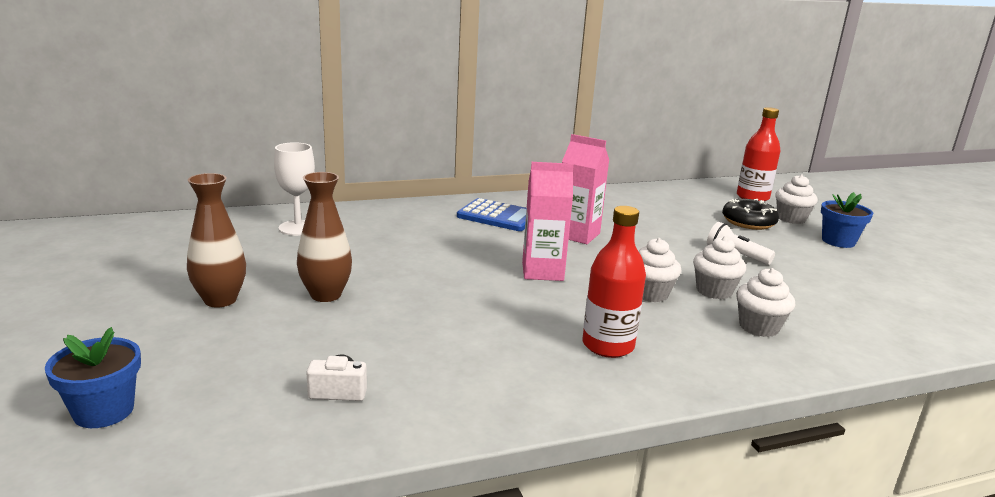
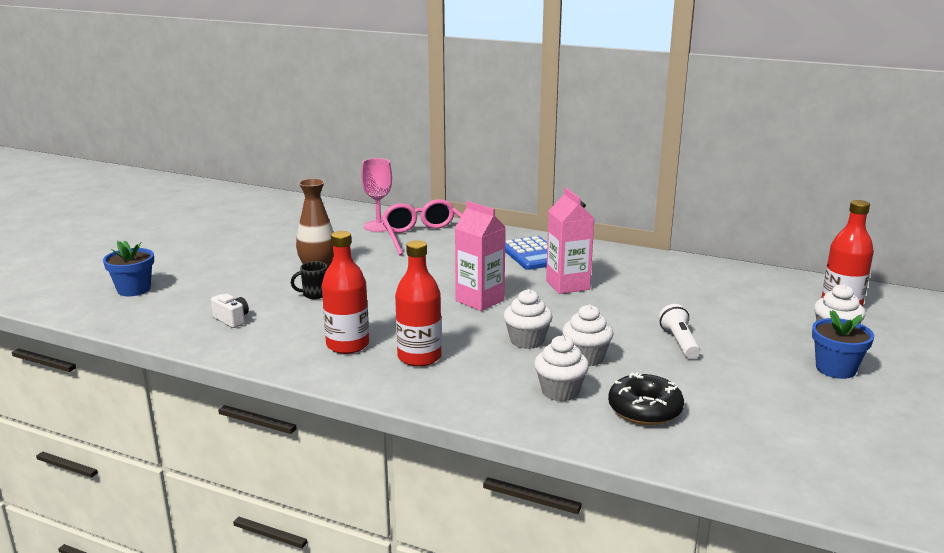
camera: 45 degrees right, 0 degrees up
brown vase [187,173,246,307] -> none
white goblet [274,142,315,236] -> pink goblet [361,158,392,232]
black donut [722,199,779,230] -> black donut moved to [608,372,684,425]
none -> black mug [291,261,327,299]
none -> red bottle [322,231,369,354]
none -> pink glasses [381,199,462,255]

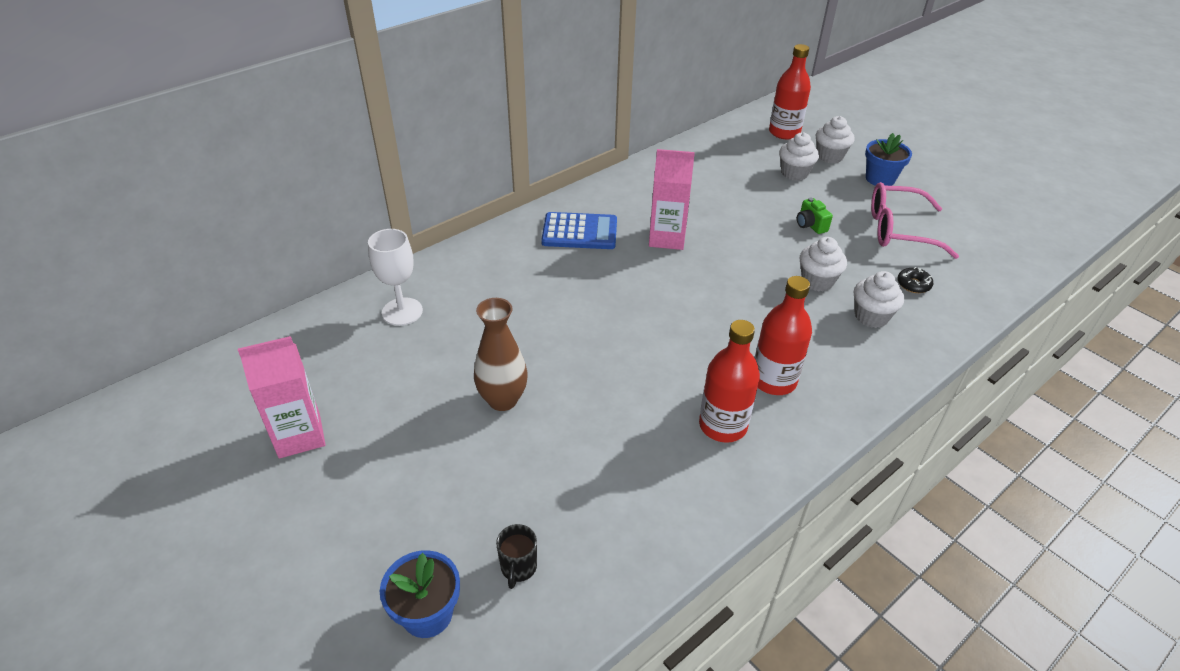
camera: 65 degrees left, 20 degrees up
white camera [211,294,249,328] -> none
black mug [291,261,327,299] -> black mug moved to [496,524,537,589]
pink goblet [361,158,392,232] -> white goblet [368,229,423,326]
pink glasses [381,199,462,255] -> pink glasses moved to [871,182,959,259]
pink carton [455,201,506,311] -> pink carton moved to [238,336,326,458]
white cupcake [503,289,552,349] -> white cupcake moved to [779,132,819,181]
black donut [608,372,684,425] -> black donut [897,267,933,293], size x0.56
white flashlight [659,304,700,359] -> green camera [797,198,833,234]

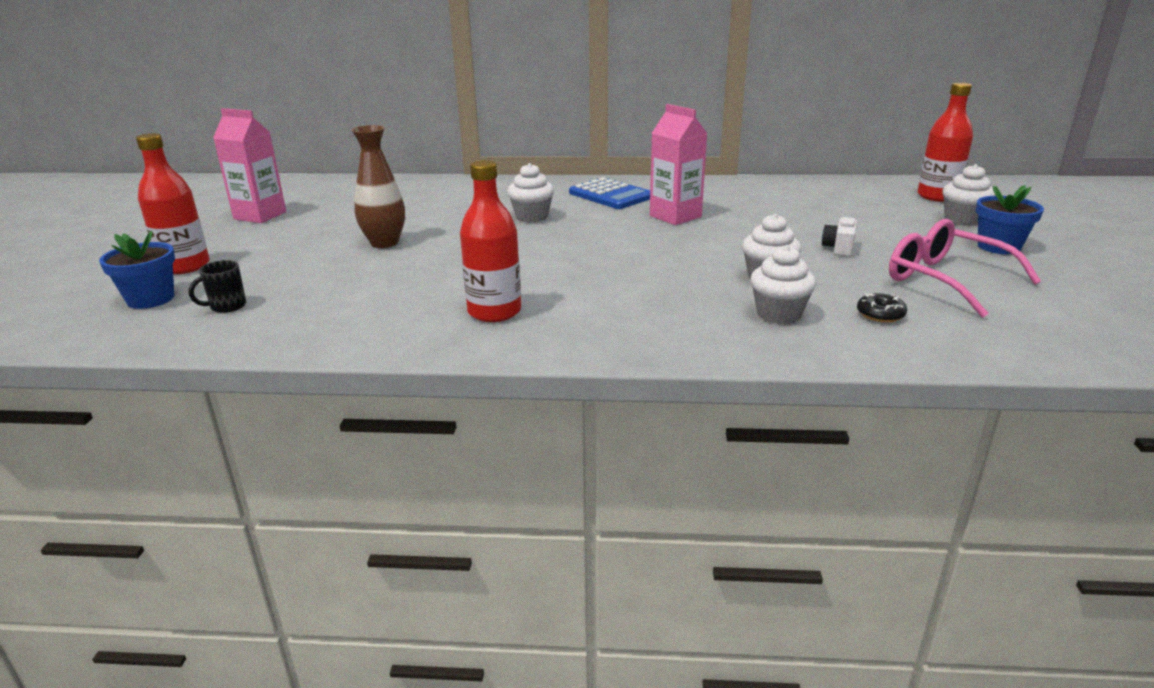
camera: 45 degrees right, 15 degrees down
white goblet [368,229,423,326] -> none
red bottle [755,276,812,395] -> red bottle moved to [136,133,210,274]
white cupcake [779,132,819,181] -> white cupcake moved to [507,163,554,222]
green camera [797,198,833,234] -> white camera [822,216,857,257]

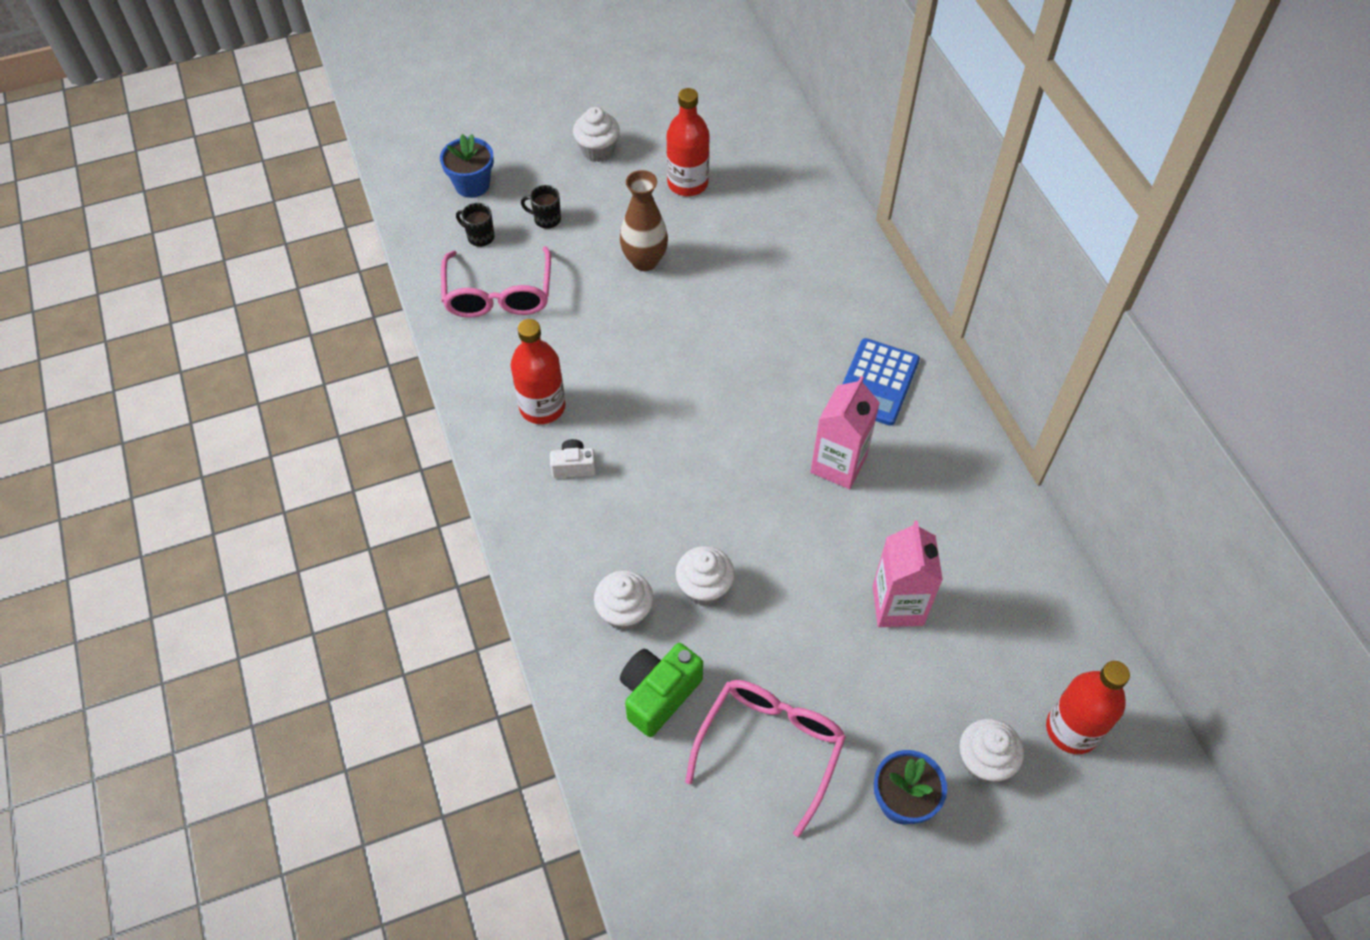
camera: 65 degrees right, 30 degrees up
red bottle [136,133,210,274] -> red bottle moved to [666,88,710,196]
pink carton [213,108,286,223] -> pink carton moved to [873,521,943,627]
white cupcake [507,163,554,222] -> white cupcake moved to [573,107,620,162]
white camera [822,216,857,257] -> white camera moved to [550,439,596,478]
black donut [857,293,907,323] -> green camera [620,643,703,737]
none -> pink glasses [441,246,551,318]
none -> black mug [521,185,561,229]

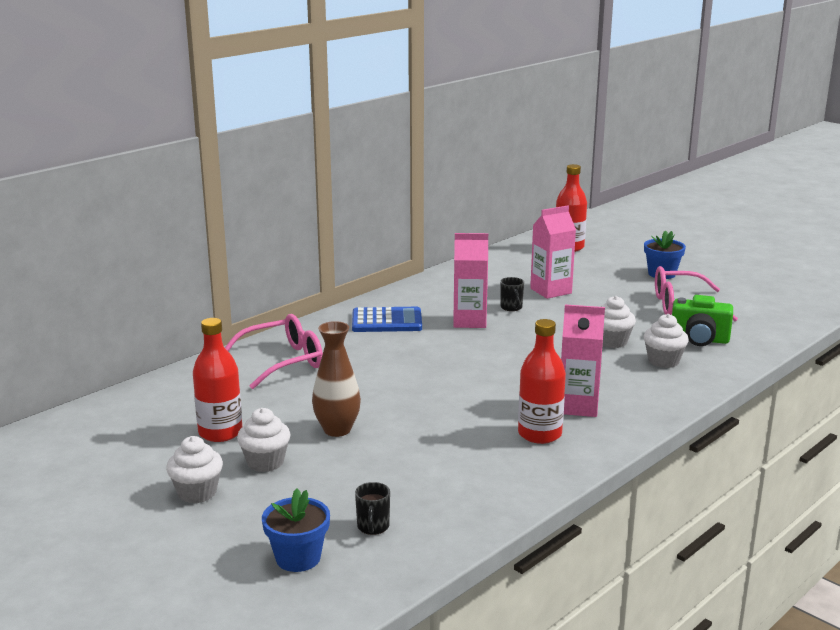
camera: 115 degrees left, 35 degrees down
pink glasses [441,246,551,318] -> pink glasses moved to [225,314,323,389]
black mug [521,185,561,229] -> black mug moved to [500,277,524,311]
white camera [550,439,596,478] -> pink carton [561,304,605,417]
white cupcake [960,719,1024,782] -> white cupcake moved to [237,408,291,472]

